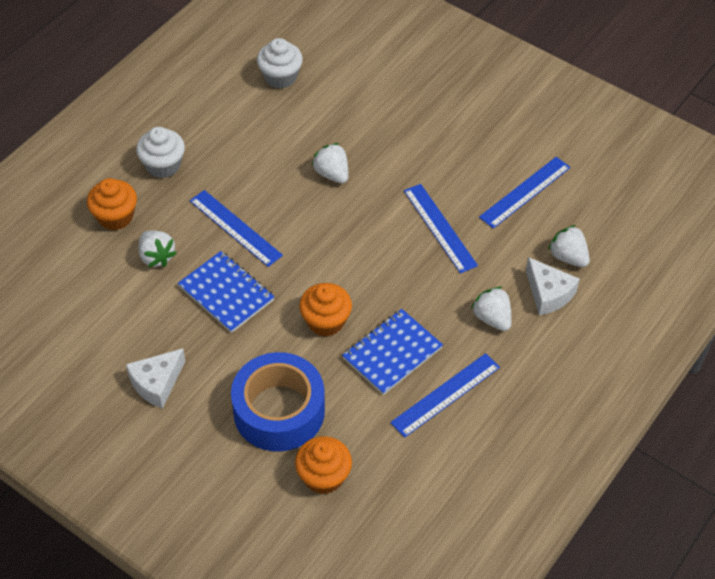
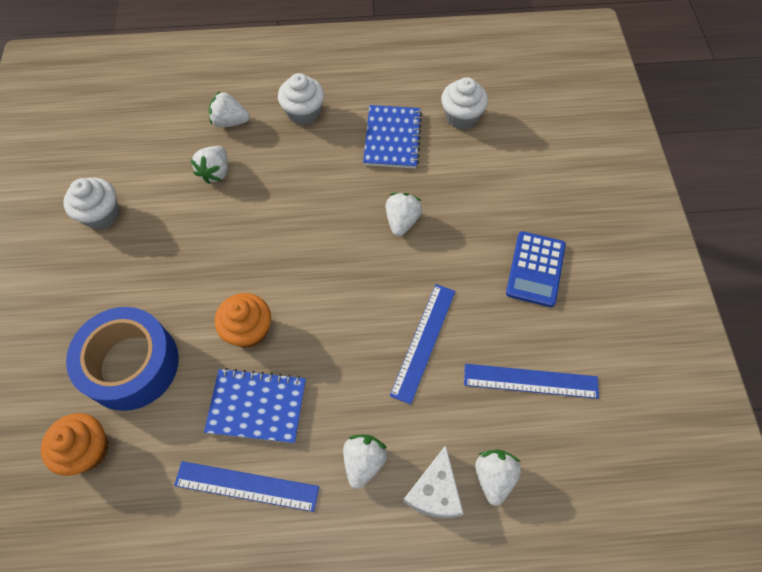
camera: 50 degrees right, 10 degrees up
orange cupcake [87,178,137,230] -> white strawberry [209,91,250,127]
white cheese [126,348,185,409] -> none
blue notebook [178,251,275,333] -> blue notebook moved to [363,105,422,169]
blue ruler [190,190,283,267] -> none
none -> white cupcake [63,178,119,230]
none -> blue calculator [506,231,566,307]

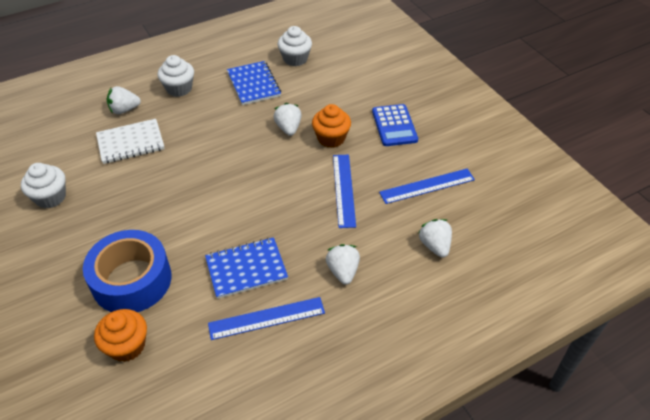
camera: 25 degrees left, 15 degrees down
white strawberry [190,146,228,184] -> white notebook [96,119,164,164]
orange cupcake [215,293,271,348] -> orange cupcake moved to [312,104,351,148]
white cheese [403,445,464,518] -> none

